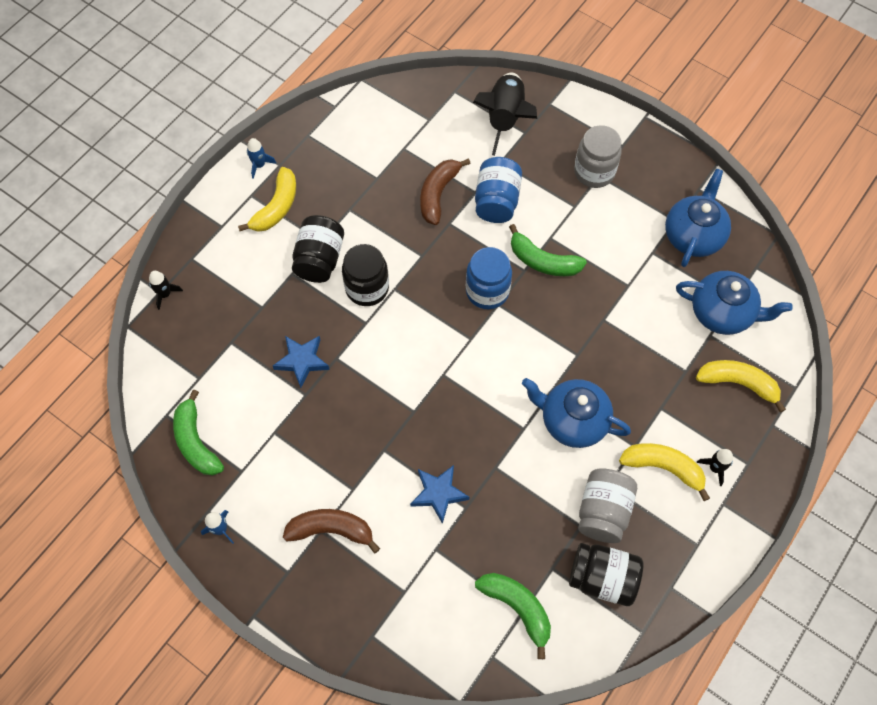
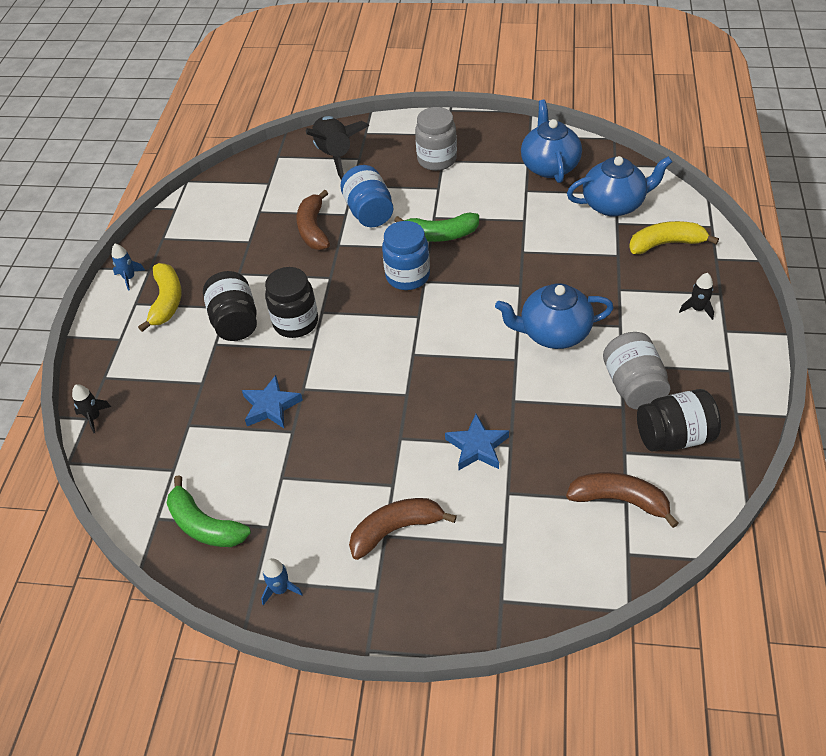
camera: 25 degrees left, 15 degrees down
green banana [475,573,551,659] -> brown banana [566,472,679,528]
yellow banana [619,443,710,501] -> none

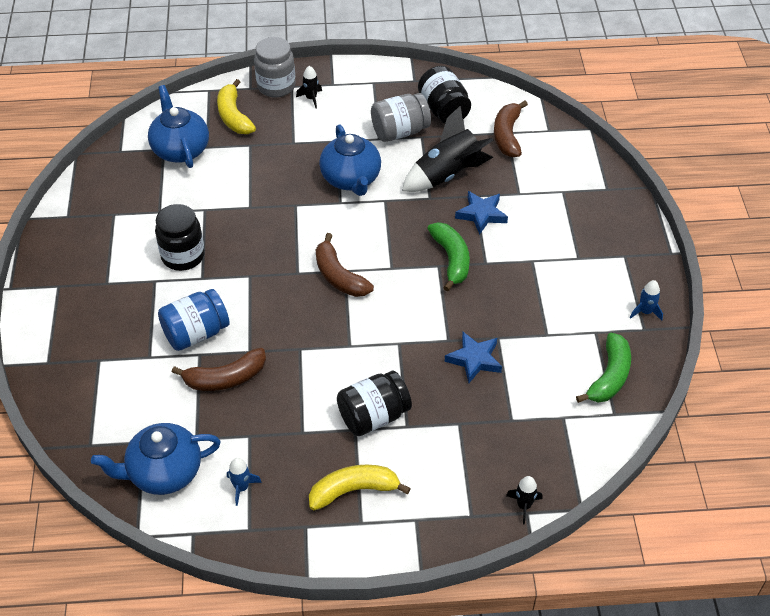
camera: 105 degrees left, 0 degrees up
blue rocket [112,244,145,291] -> blue rocket moved to [227,458,262,506]
black jar [265,267,318,338] -> black jar moved to [155,204,205,271]
black rocket [306,116,369,180] -> black rocket moved to [402,105,494,192]
brown banana [349,498,457,560] -> brown banana moved to [316,233,374,297]
blue jar [382,221,430,290] -> none
green banana [394,213,479,242] -> green banana moved to [427,222,470,291]
grey jar [415,107,457,171] -> grey jar moved to [254,37,296,98]
blue teapot [521,100,582,183] -> blue teapot moved to [91,423,221,495]

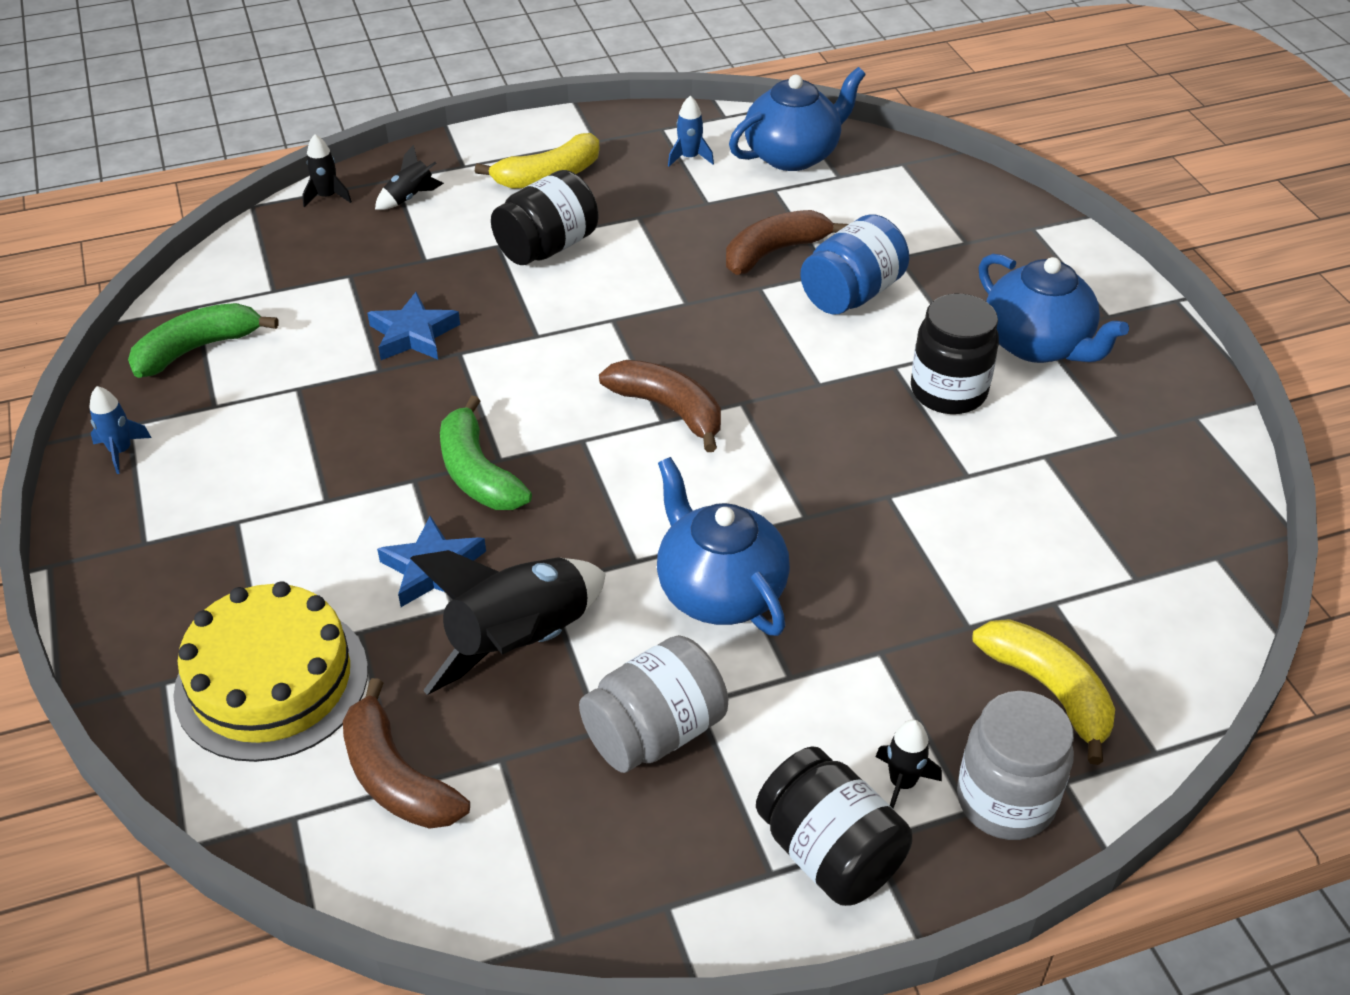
camera: 165 degrees right, 5 degrees down
blue teapot [148,85,209,168] -> blue teapot moved to [979,254,1129,363]
black jar [418,66,471,123] -> black jar moved to [756,746,912,906]
brown banana [494,101,528,157] -> brown banana turned 150 degrees clockwise [343,678,470,829]
green banana [576,333,631,403] -> green banana turned 45 degrees clockwise [128,303,278,378]
none -> yellow cake [173,581,368,762]
none -> black rocket [375,145,444,210]

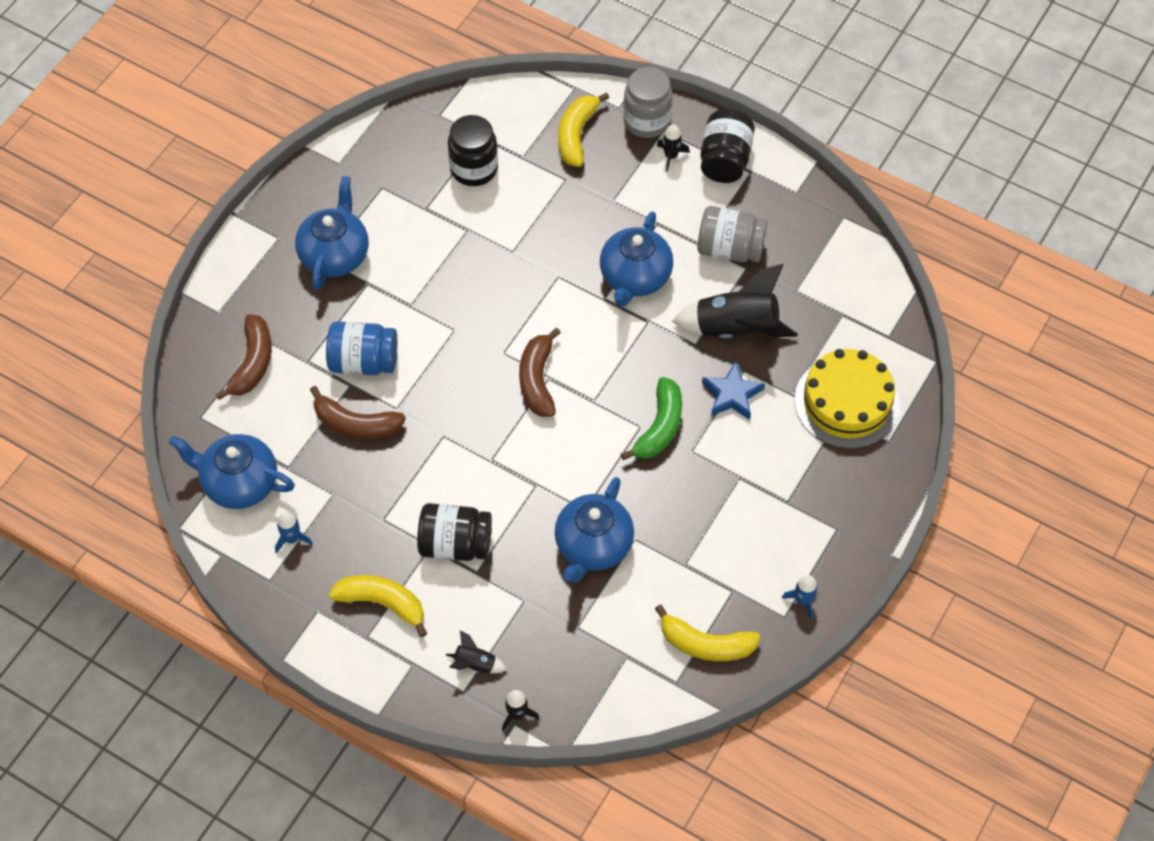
camera: 130 degrees left, 15 degrees up
green banana [128,303,278,378] -> yellow banana [655,605,760,661]
brown banana [343,678,470,829] -> brown banana moved to [216,314,272,400]
blue star [367,292,460,360] -> blue teapot [555,477,634,583]
black jar [911,294,999,414] -> black jar moved to [448,115,498,186]

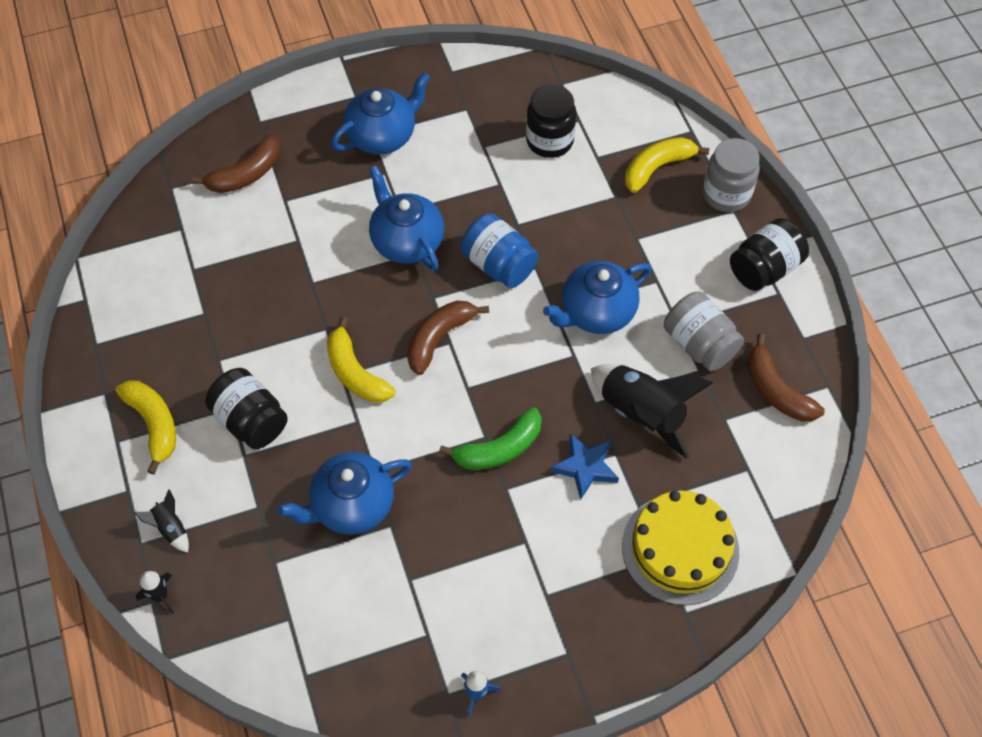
camera: 40 degrees right, 0 degrees up
blue teapot [169,434,295,509] -> blue teapot moved to [369,166,444,271]
blue rocket [275,512,313,553] -> none
brown banana [310,386,406,439] -> brown banana moved to [747,333,825,421]
blue jar [326,321,397,375] -> blue jar moved to [461,213,538,288]
yellow banana [655,605,760,661] -> yellow banana moved to [327,317,395,403]
black rocket [657,124,690,172] -> none

